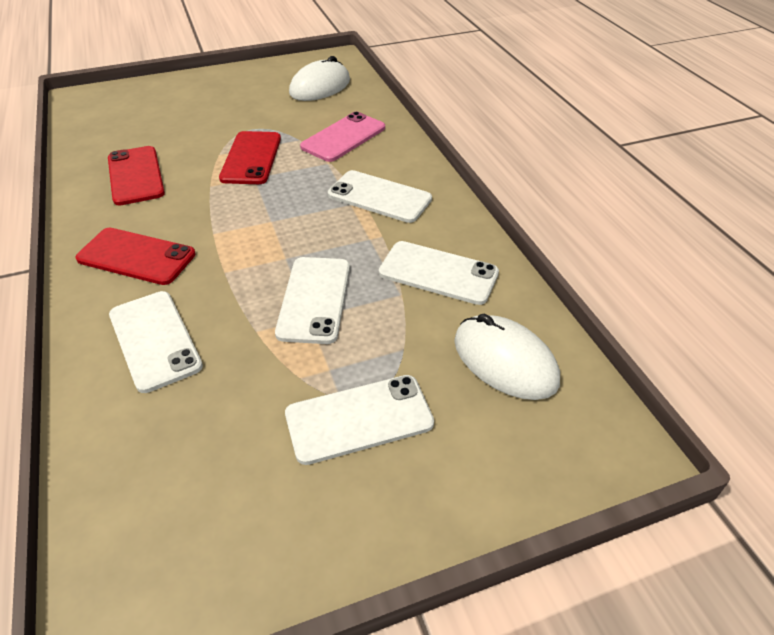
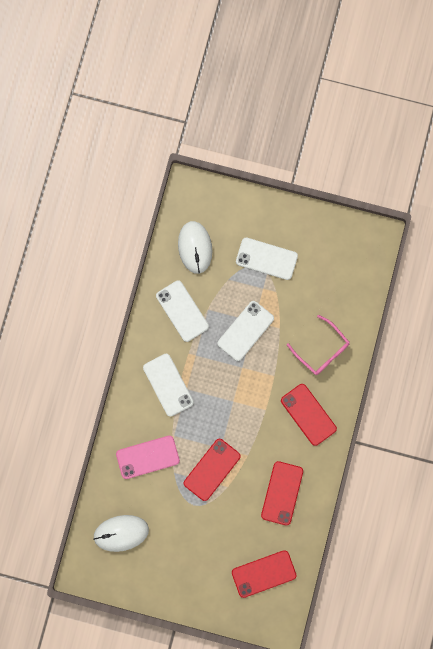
camera: 145 degrees left, 35 degrees up
white phone [109,291,203,393] -> pink glasses [287,315,350,375]
none -> red phone [232,550,296,598]

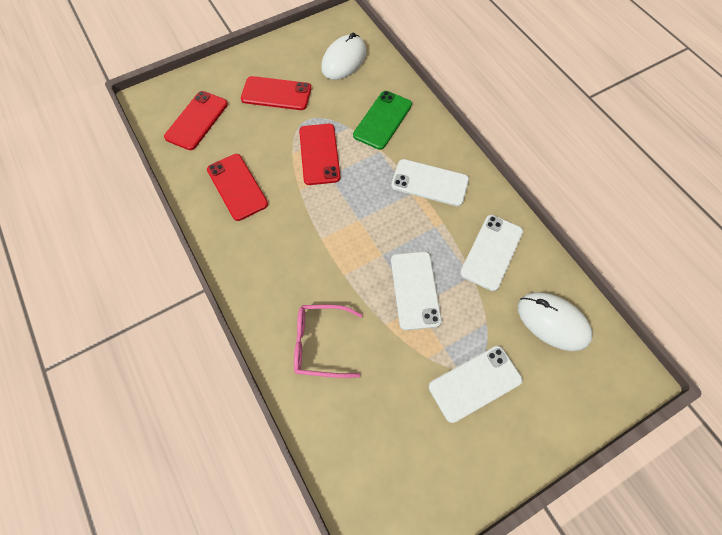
camera: 135 degrees right, 15 degrees down
pink phone [116,436,180,479] -> green phone [353,91,412,150]
white phone [156,280,209,342] -> white phone turned 75 degrees counterclockwise [460,215,523,291]
red phone [281,384,337,446] -> red phone moved to [241,76,311,110]

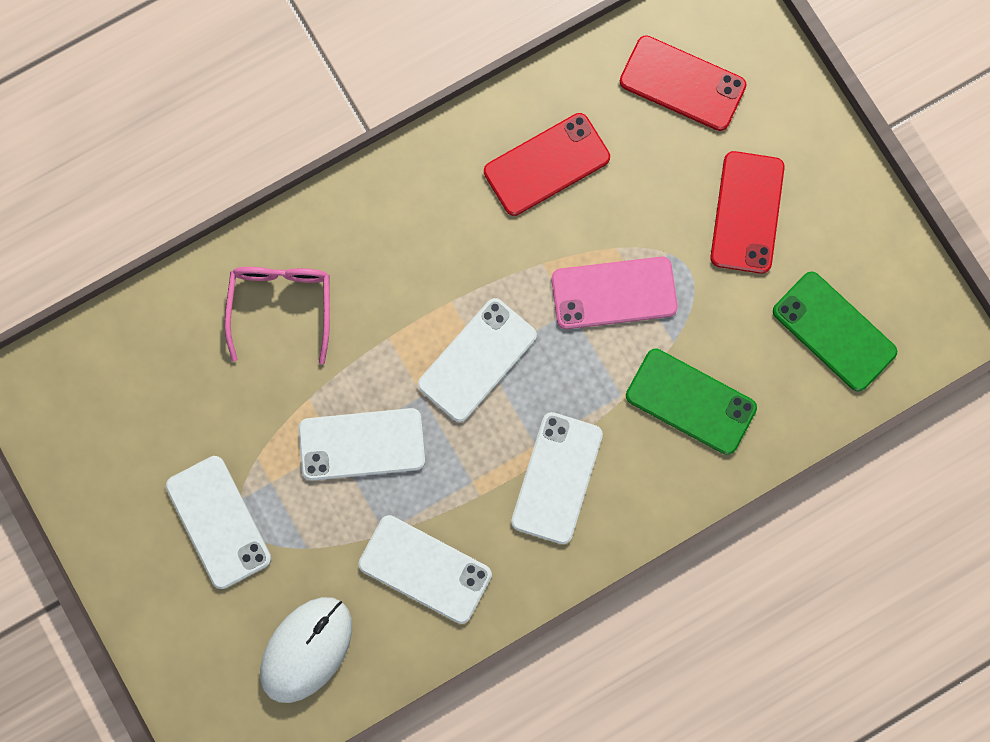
camera: 90 degrees right, 15 degrees up
red phone [299,124,341,185] -> pink phone [552,257,678,329]
white mouse [321,33,367,80] -> green phone [773,271,897,392]
none -> white phone [418,298,537,422]

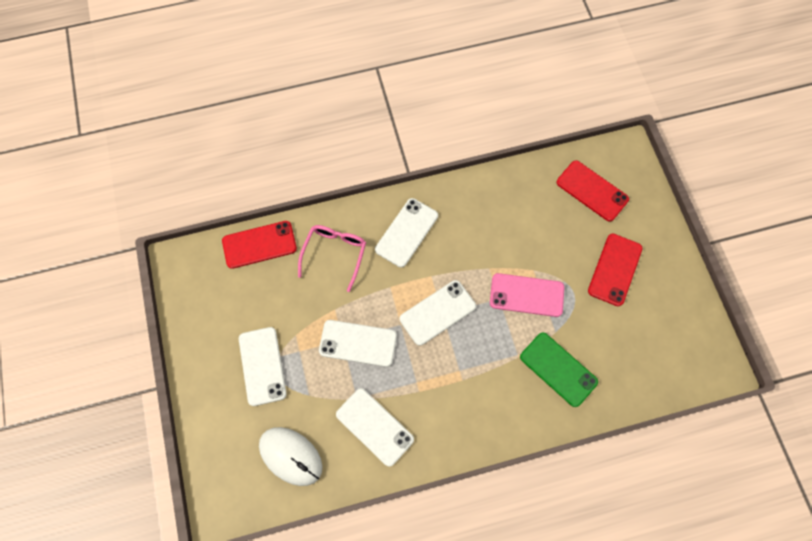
camera: 15 degrees right, 10 degrees down
white mouse [260,597,352,703] -> white mouse turned 75 degrees clockwise [259,427,322,486]
red phone [484,113,610,216] -> red phone moved to [222,221,297,269]
white phone [511,412,603,544] -> white phone moved to [375,198,438,268]
green phone [773,271,897,392] -> none

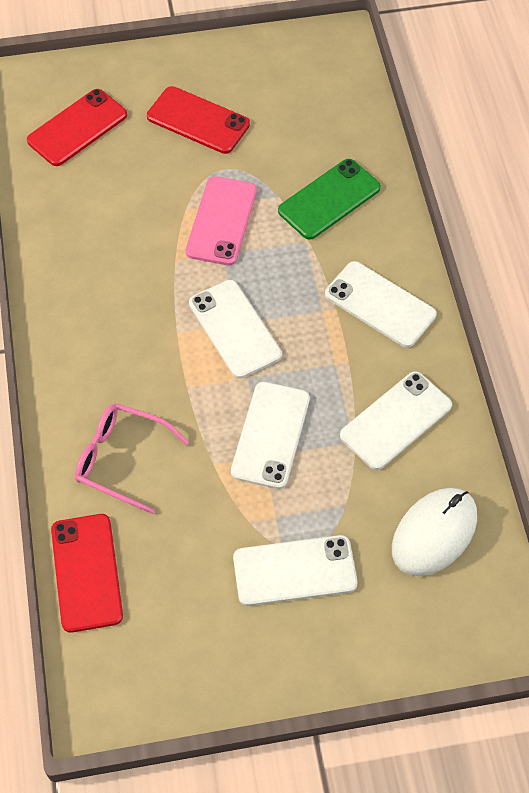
camera: 85 degrees left, 10 degrees down
white phone [375,198,438,268] -> white phone moved to [325,261,436,348]

